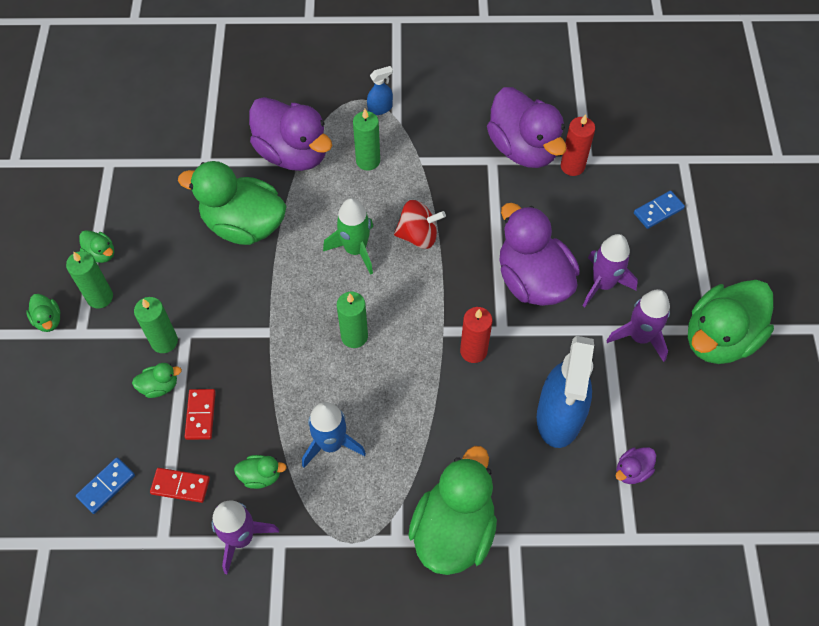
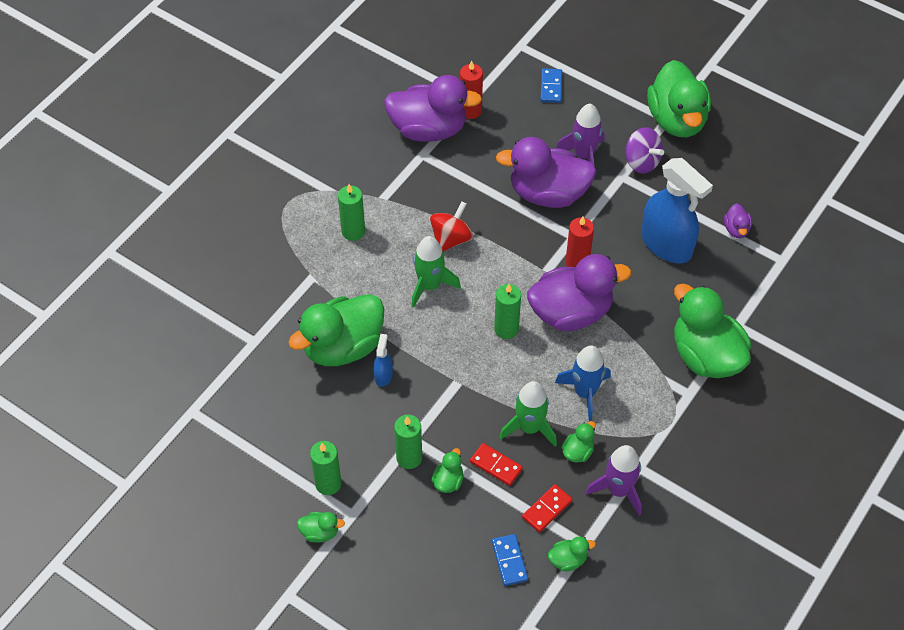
camera: 55 degrees left, 5 degrees down
green duck [79,230,114,263] -> green duck moved to [548,536,596,572]
purple duck [249,97,332,171] -> purple duck moved to [527,254,631,331]
blue spray bottle [367,66,393,115] -> blue spray bottle moved to [373,334,393,387]
purple rocket [606,289,670,362] -> purple spinning top [625,127,664,173]
none -> green rocket [499,381,557,447]

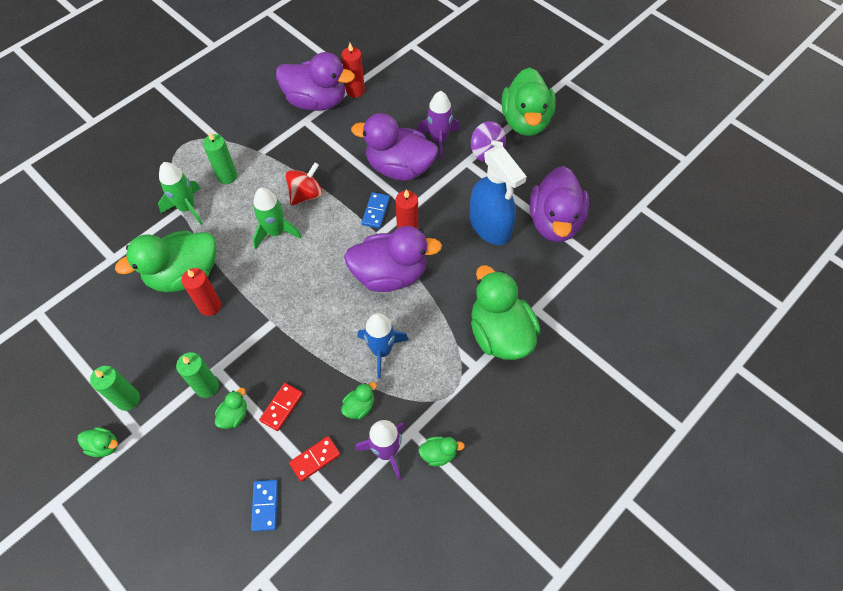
camera: 10 degrees right, 5 degrees up
blue spray bottle [373,334,393,387] -> red candle [181,268,221,316]
red domino [470,443,523,486] -> red domino turned 75 degrees clockwise [259,383,303,431]
green candle [494,284,521,339] -> none
green rocket [499,381,557,447] -> green rocket moved to [158,162,203,225]
blue domino [540,68,562,103] -> blue domino moved to [362,192,390,228]
green duck [548,536,596,572] -> green duck moved to [419,436,465,466]
purple duck [724,203,752,238] -> purple duck [530,166,589,242], size x2.36

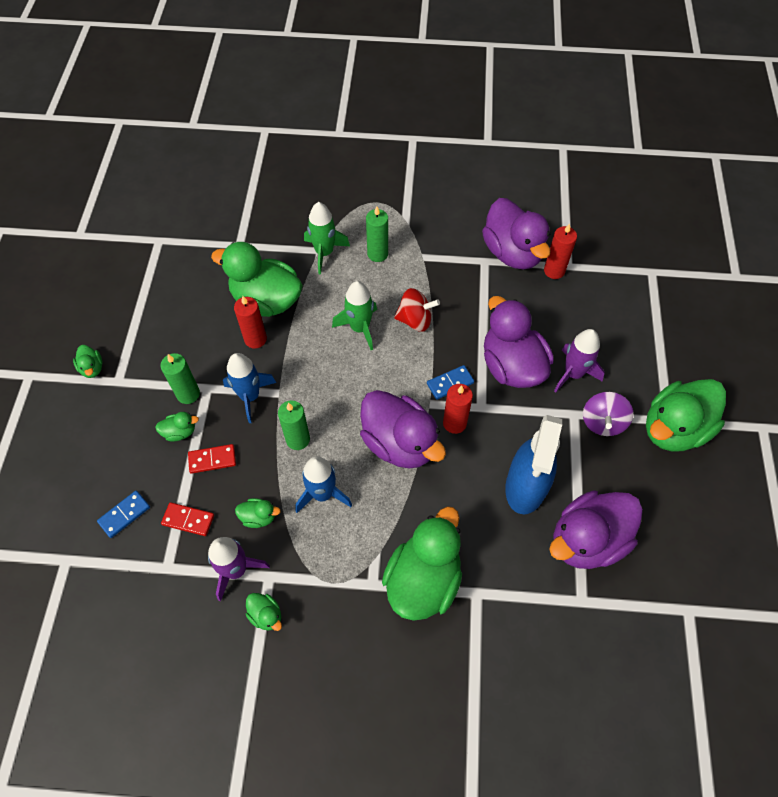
camera: 50 degrees right, 0 degrees up
green candle [90,366,140,411] -> green candle moved to [278,401,310,450]
none -> blue rocket [223,353,276,423]

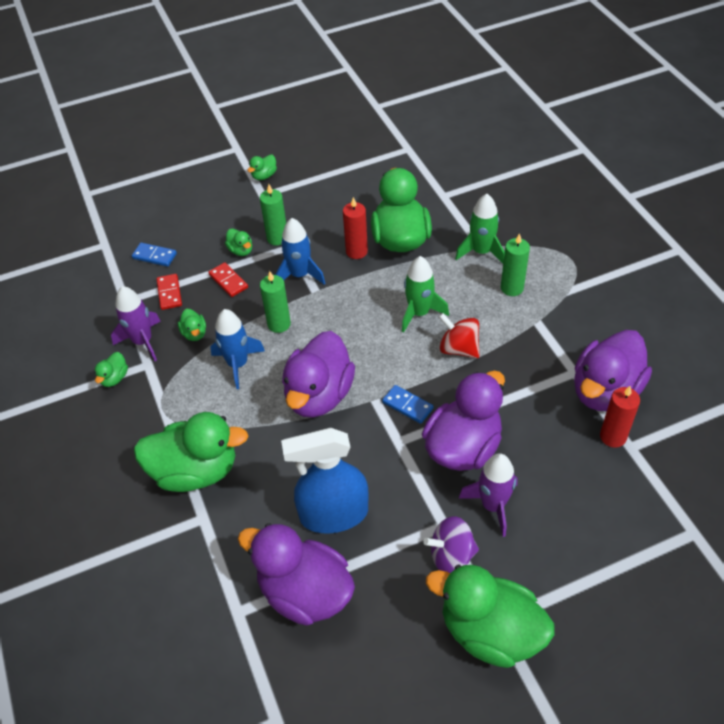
camera: 65 degrees right, 10 degrees down
red spinning top [394,288,440,332] -> red spinning top turned 150 degrees clockwise [439,313,480,358]
red candle [443,384,473,434] -> none

